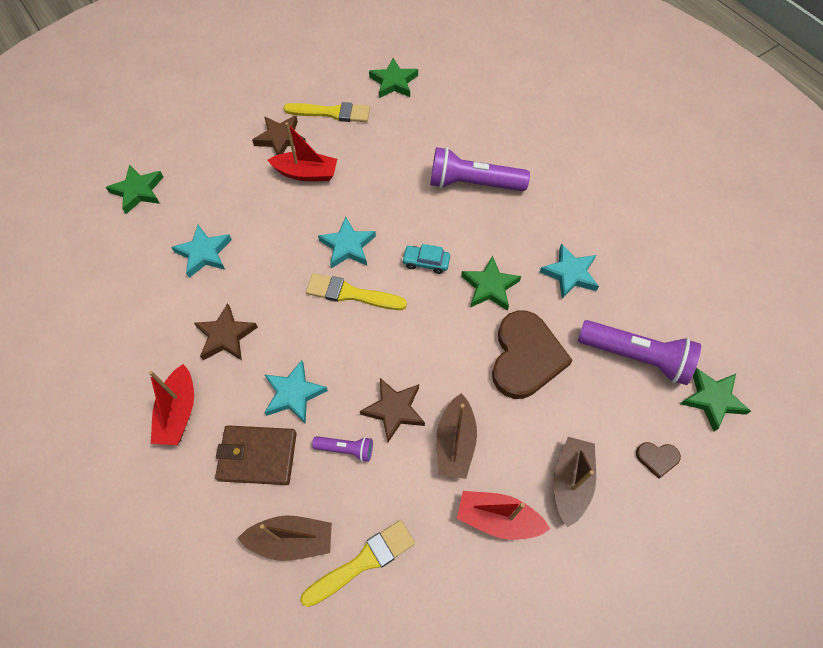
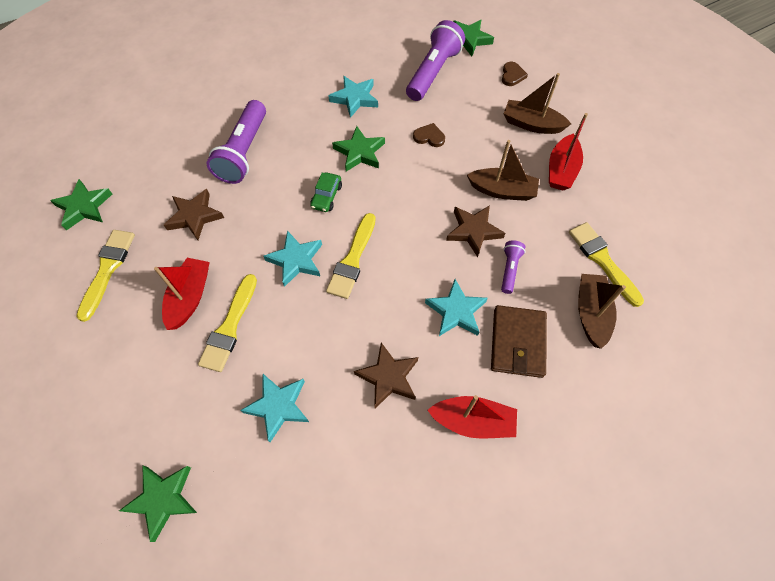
camera: 85 degrees left, 0 degrees up
brown star [252,116,306,155] -> brown star moved to [164,189,224,240]
turquoise car [402,244,450,274] -> green car [310,172,342,212]
brown heart [492,311,573,399] -> brown heart [413,123,445,147], size x0.43
none -> yellow brush [198,274,257,372]

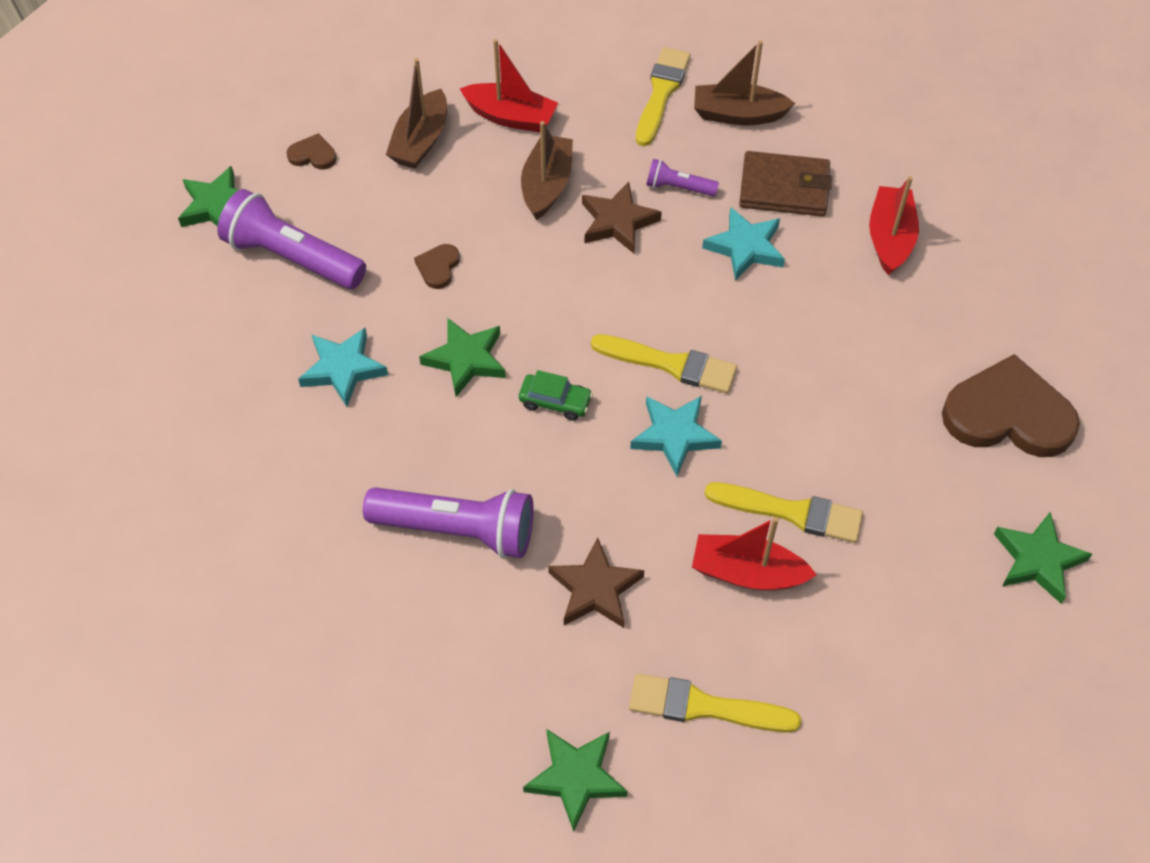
camera: 90 degrees left, 5 degrees down
turquoise star [240,374,309,442] -> none
brown star [354,343,418,408] -> none
yellow brush [569,222,644,307] -> yellow brush turned 135 degrees clockwise [636,47,691,146]
none -> brown heart [942,354,1080,457]

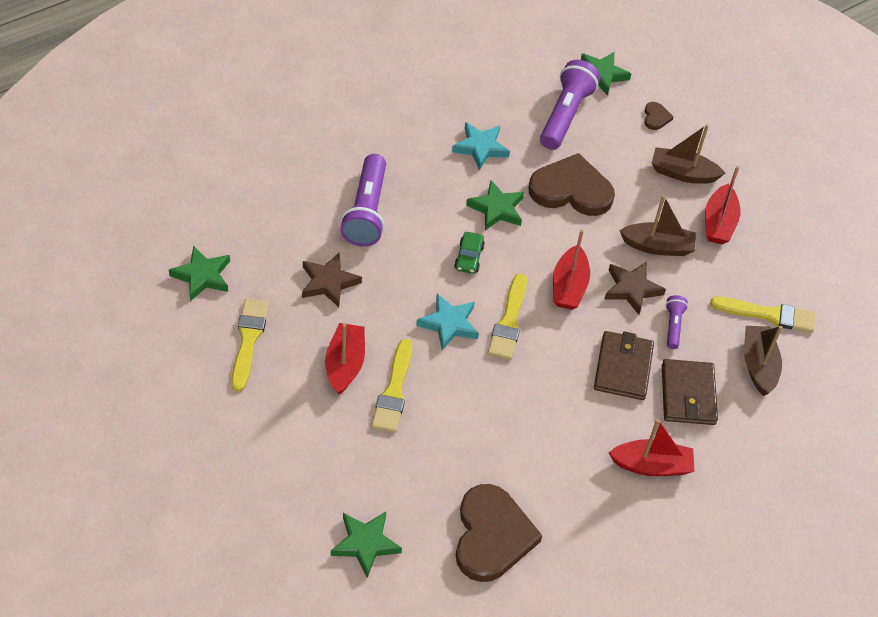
camera: 80 degrees right, 5 degrees down
brown heart [414,244,460,289] -> brown heart [529,153,615,216], size x2.34
turquoise star [702,207,785,281] -> brown wallet [594,331,654,400]
none -> red boat [553,230,590,310]

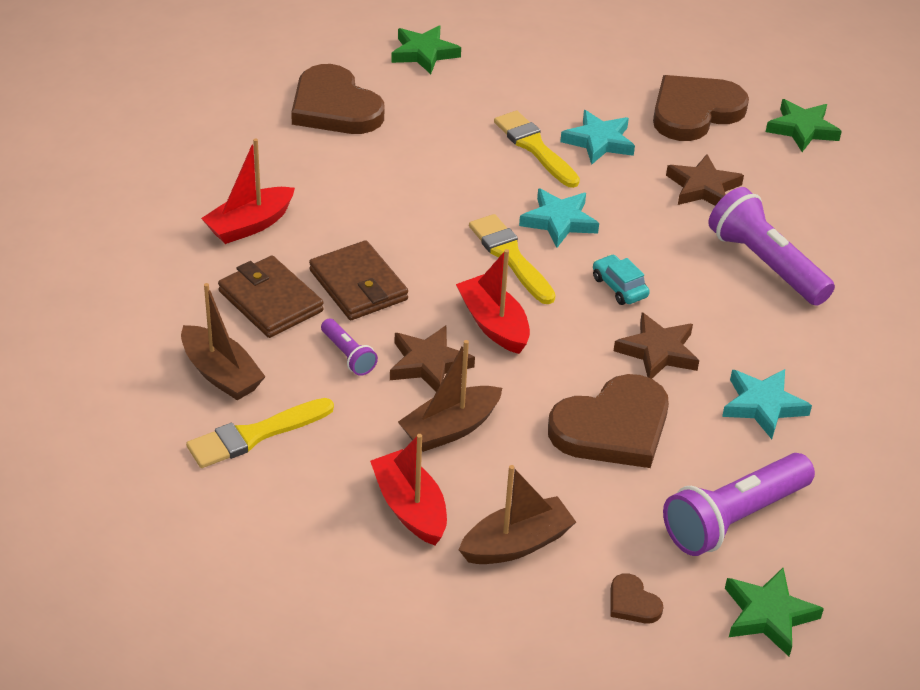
camera: 140 degrees right, 10 degrees down
yellow brush [231,298,269,392] -> brown heart [653,75,749,141]
red boat [325,323,365,395] -> turquoise star [560,110,635,165]
green car [454,232,485,274] -> turquoise car [593,254,650,305]
green star [466,180,524,230] -> brown star [614,312,699,379]
purple flashlight [540,60,600,150] -> purple flashlight turned 75 degrees clockwise [663,453,815,556]

